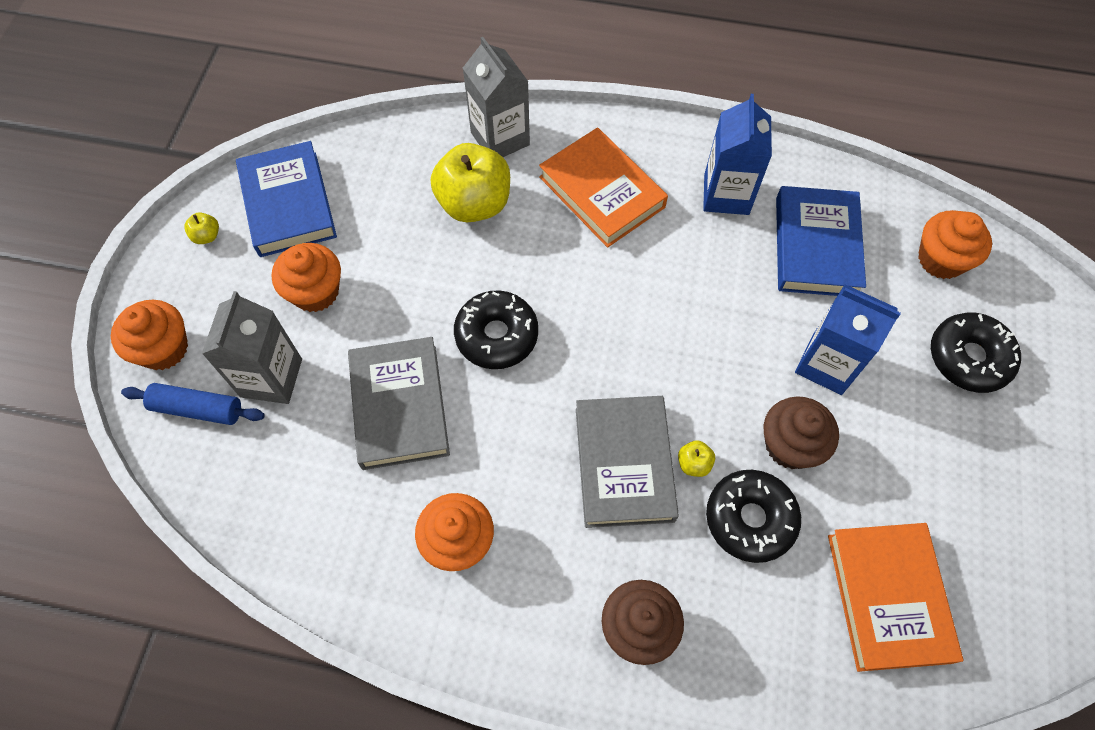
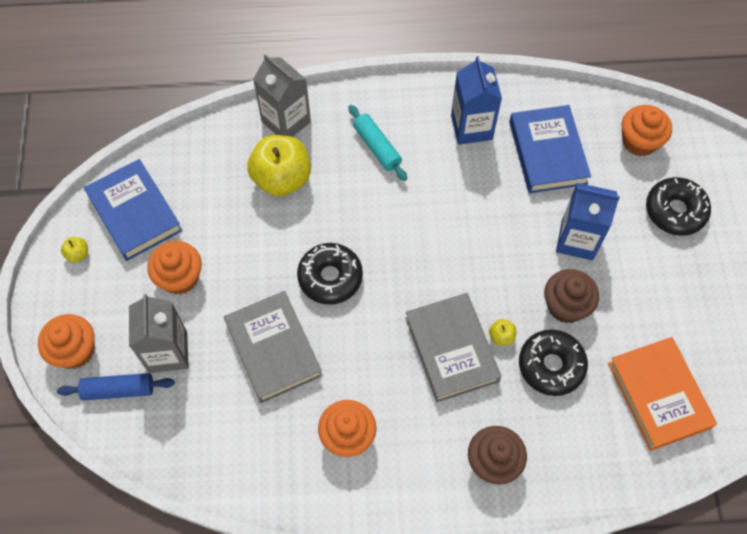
camera: 15 degrees left, 0 degrees up
orange book [539,128,668,248] -> turquoise rolling pin [348,105,407,181]

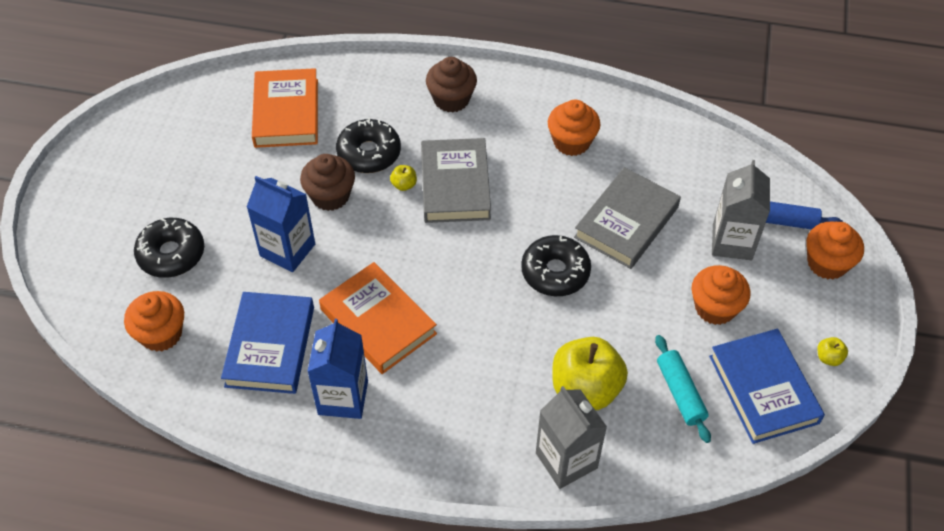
camera: 165 degrees left, 10 degrees down
grey book [224,291,323,403] -> grey book turned 45 degrees clockwise [574,167,681,269]
turquoise rolling pin [348,105,407,181] -> turquoise rolling pin moved to [655,335,711,443]
none -> orange book [319,262,437,374]

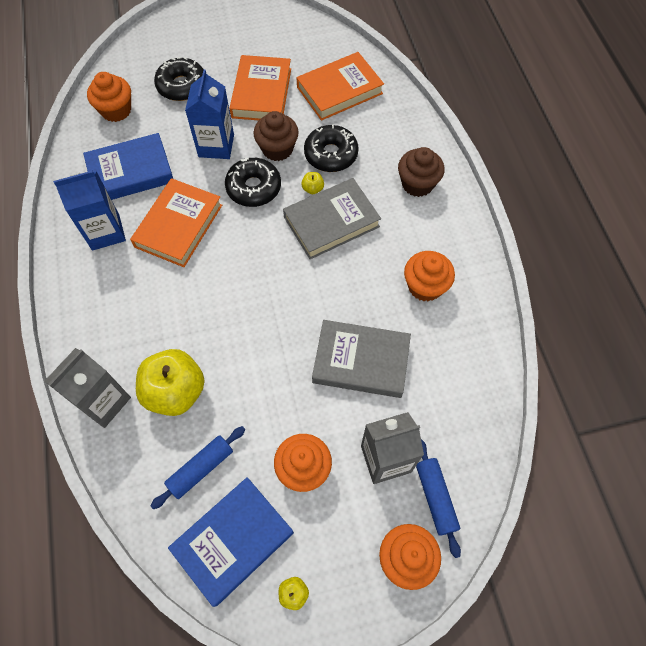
camera: 65 degrees right, 10 degrees up
black donut [521,235,591,296] -> black donut moved to [225,158,281,207]
turquoise rolling pin [655,335,711,443] -> blue rolling pin [151,426,245,509]
none -> orange book [229,55,291,120]

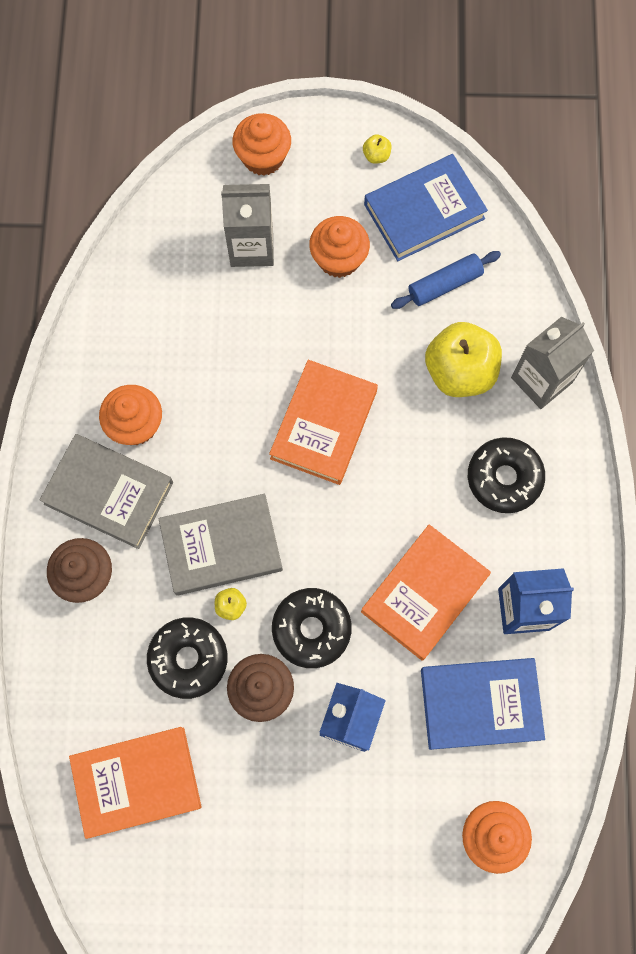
camera: 165 degrees left, 10 degrees up
black donut [154,57,204,101] -> black donut moved to [468,437,545,513]
orange book [229,55,291,120] -> orange book moved to [269,360,378,485]
grey book [312,320,411,398] -> grey book moved to [40,434,173,549]
blue rolling pin [416,439,461,558] -> none

